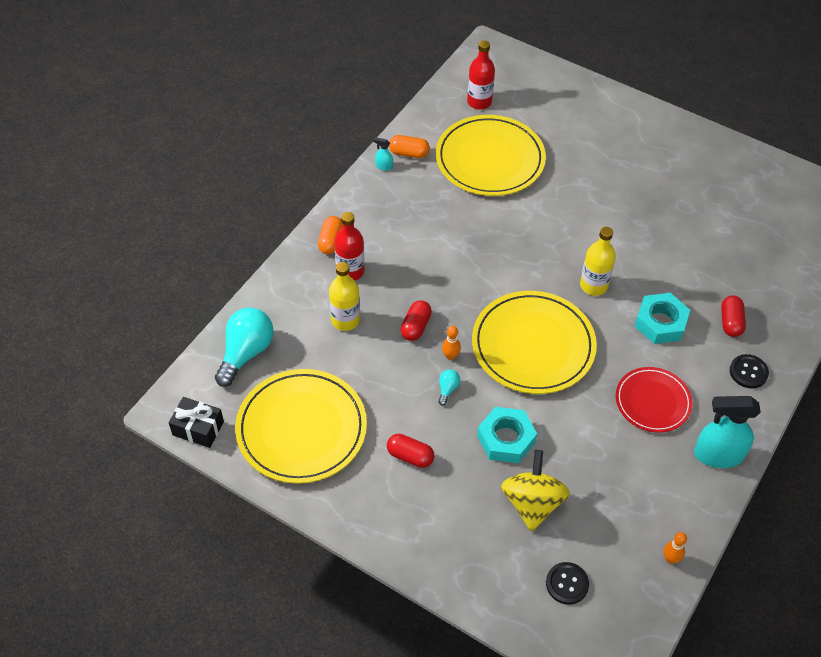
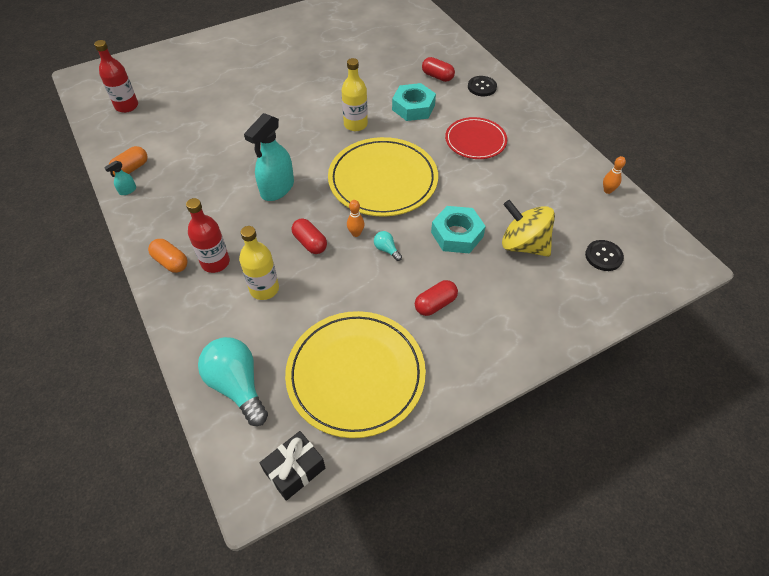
camera: 60 degrees left, 0 degrees up
yellow plate [436,115,546,196] -> none
turquoise spray bottle [694,396,761,468] -> turquoise spray bottle moved to [244,113,294,201]

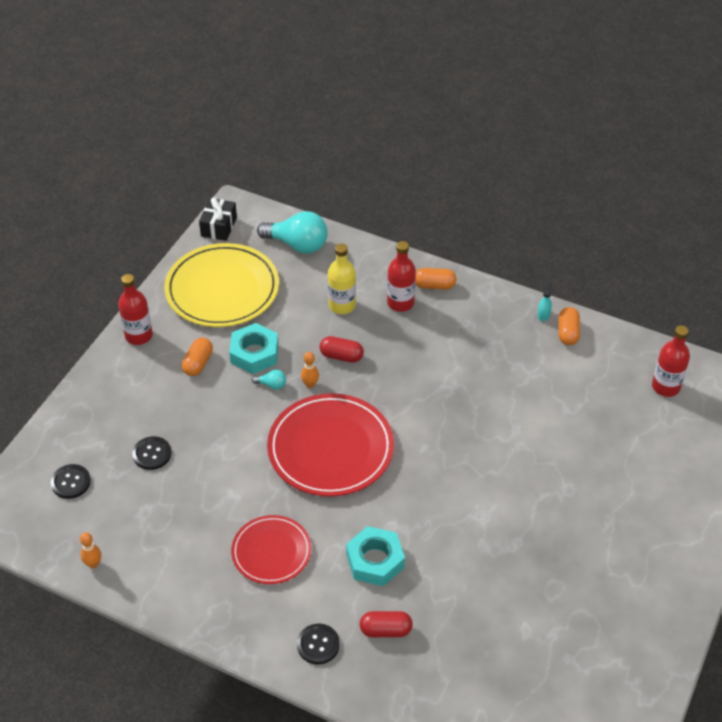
camera: 145 degrees right, 5 degrees down
turquoise spray bottle [244,113,294,201] -> none
yellow plate [328,137,438,217] -> red plate [267,393,394,497]
yellow bottle [341,58,368,131] -> none
red capsule [415,280,458,316] -> orange capsule [182,338,213,376]
turquoise nut [431,206,486,254] -> turquoise nut moved to [229,323,279,374]
yellow spinning top [502,200,555,257] -> black button [132,436,171,470]
none -> red bottle [118,274,153,345]

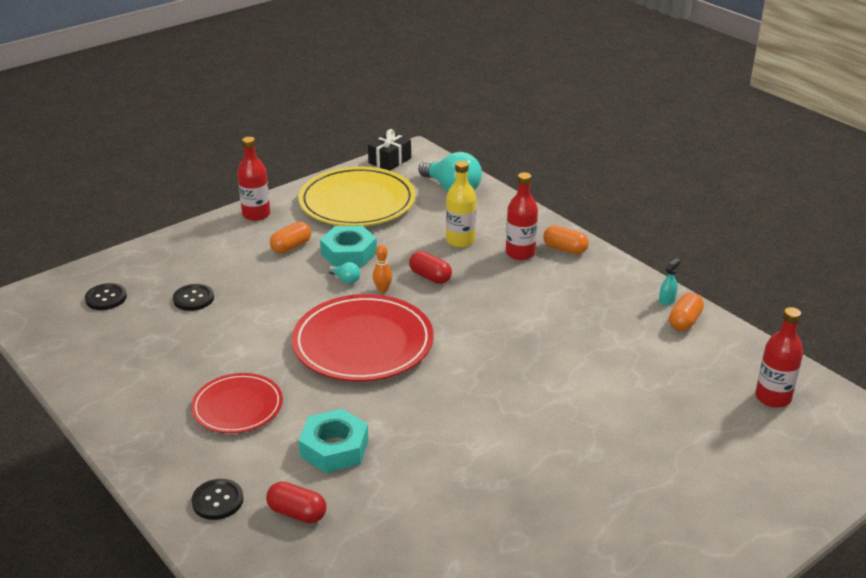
camera: 25 degrees right, 15 degrees down
orange bowling pin [80,532,101,568] -> none

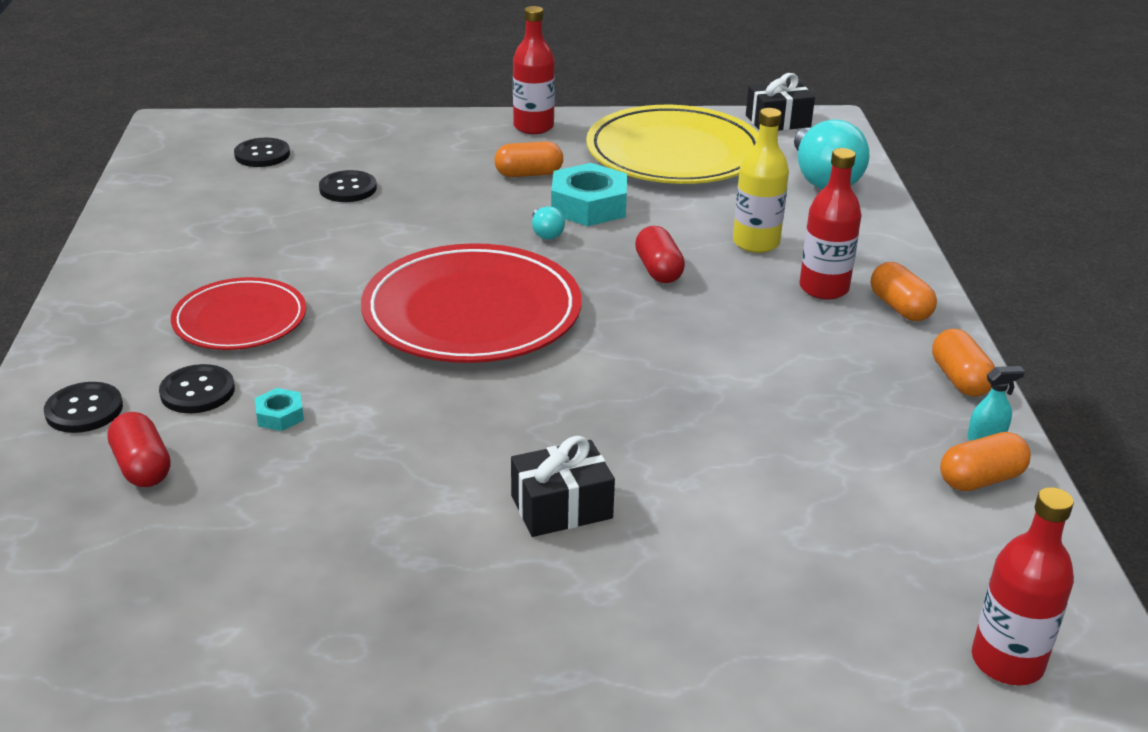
camera: 35 degrees right, 0 degrees up
turquoise nut [299,409,368,473] -> turquoise nut [255,388,304,431], size x0.47
orange bowling pin [373,245,392,293] -> none
none -> black button [159,364,235,413]
none -> black gift [511,436,615,537]
none -> orange capsule [932,329,995,397]

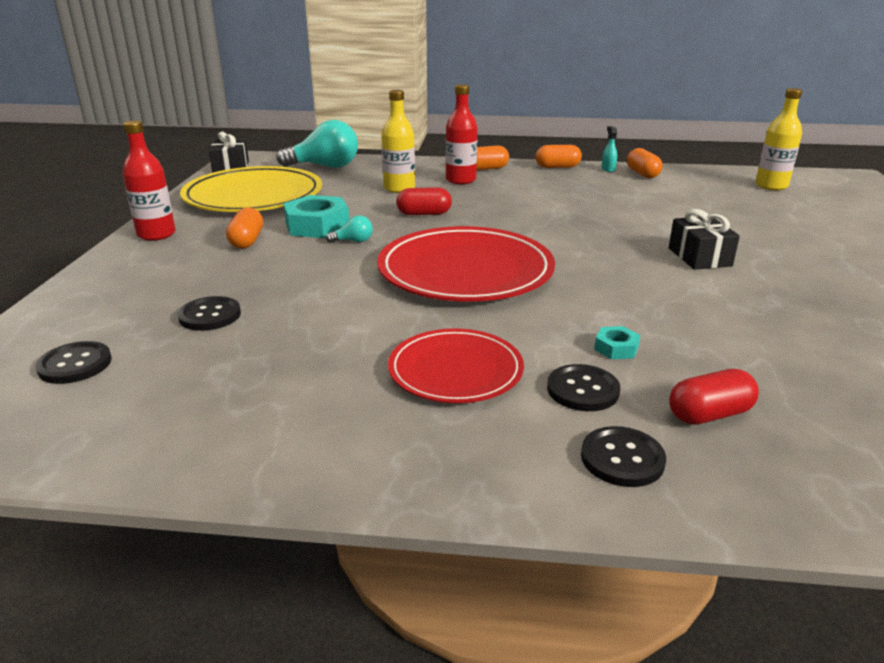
camera: 80 degrees left, 5 degrees down
red bottle [972,487,1074,685] -> yellow bottle [755,88,802,190]

